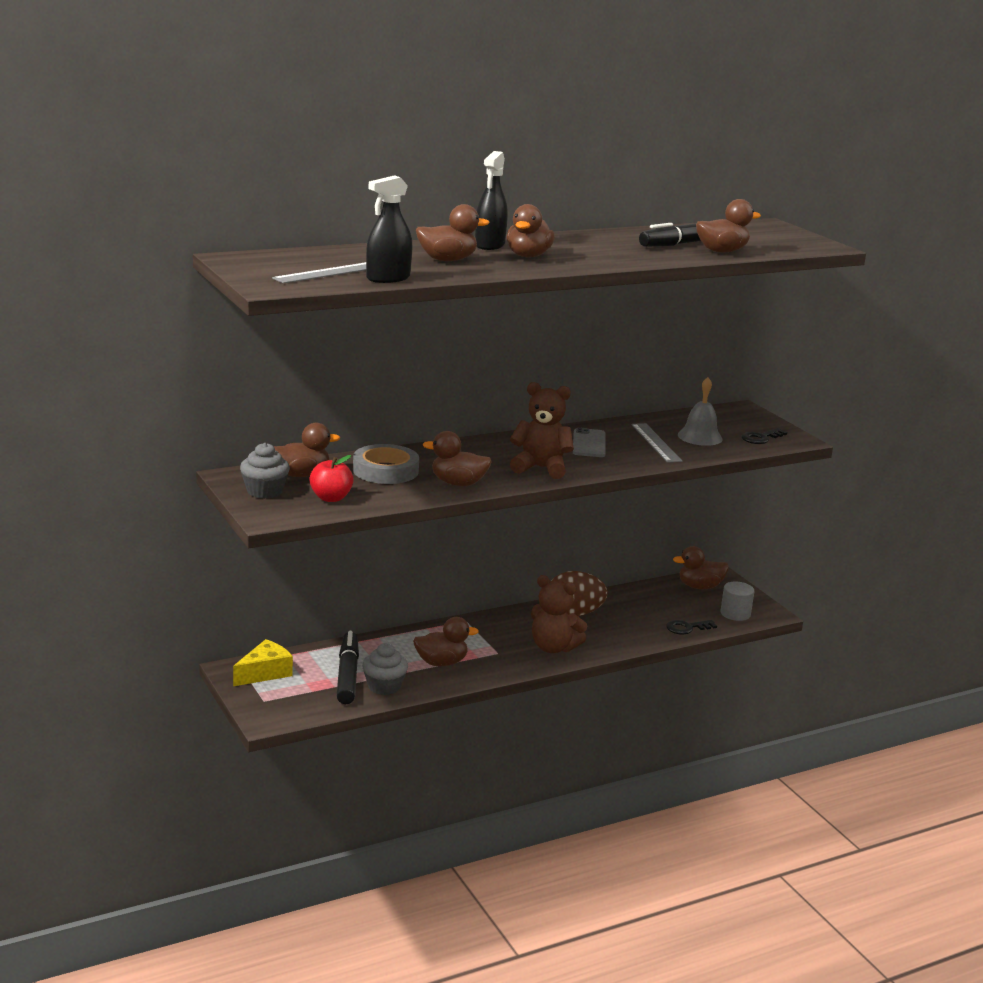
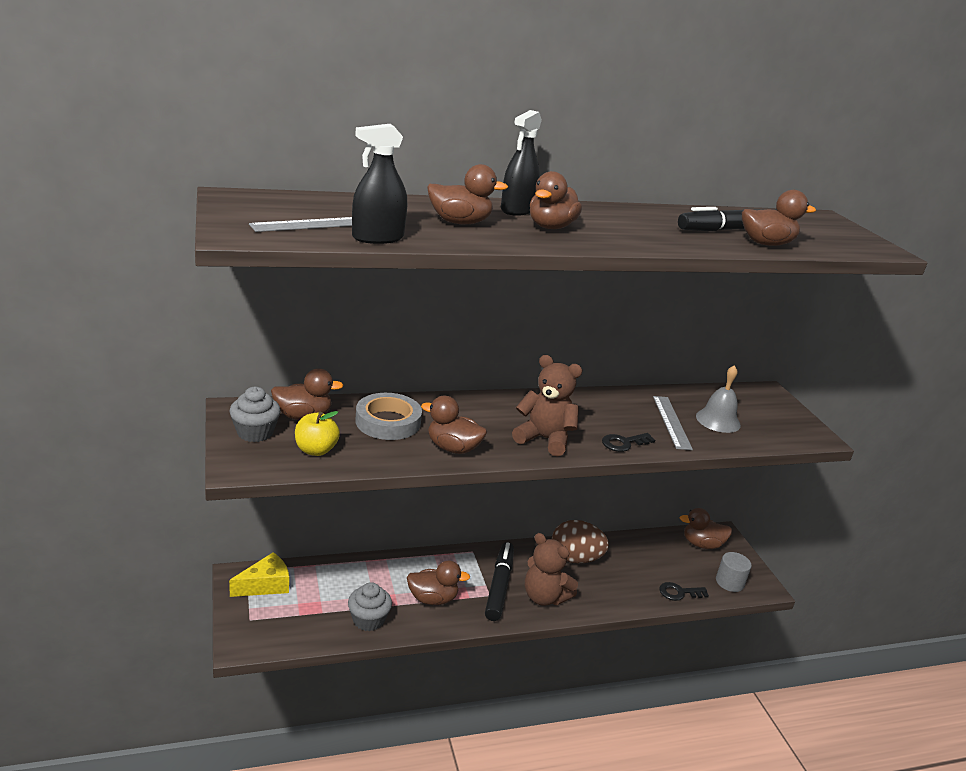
camera: 10 degrees right, 5 degrees up
red apple [309,455,354,502] -> yellow apple [295,411,340,456]
black marker [336,631,359,704] -> black marker moved to [485,542,514,621]
grey phone [573,427,606,457] -> none
black key [742,428,787,444] -> black key moved to [602,433,655,452]

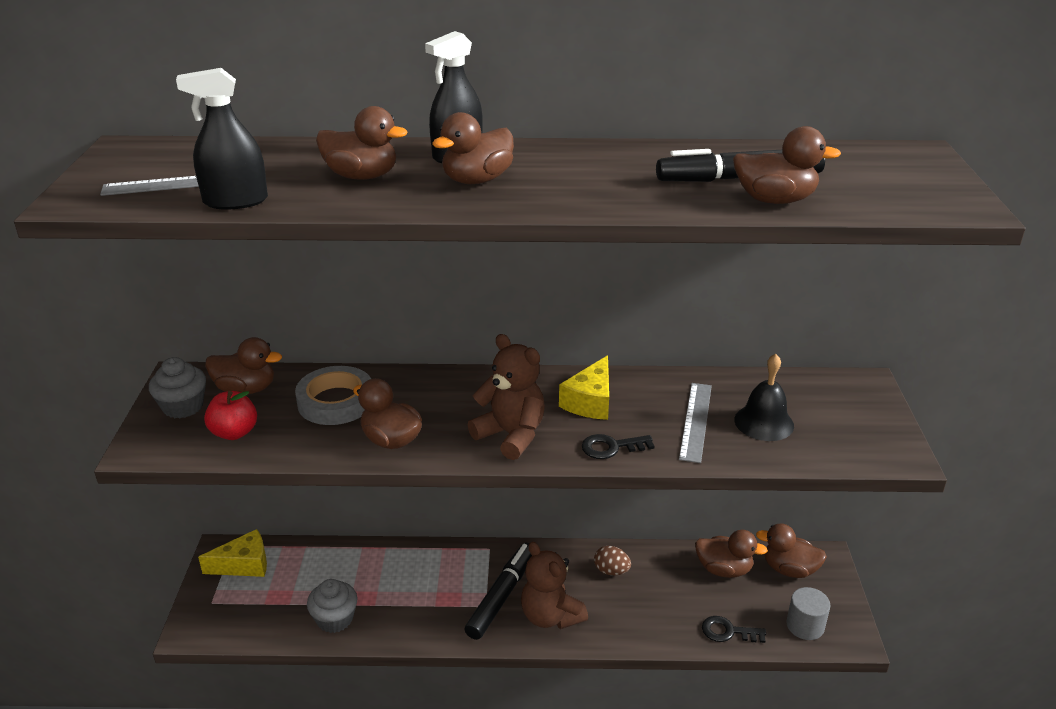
camera: 20 degrees right, 5 degrees up
yellow apple [295,411,340,456] -> red apple [204,391,257,440]
brown duck [407,561,470,605] -> brown duck moved to [695,530,768,578]
brown egg [552,520,609,563] -> brown egg [594,546,631,575], size x0.55
grey bell [696,365,741,433] -> black bell [734,354,794,441]
none -> yellow cheese [559,355,609,420]

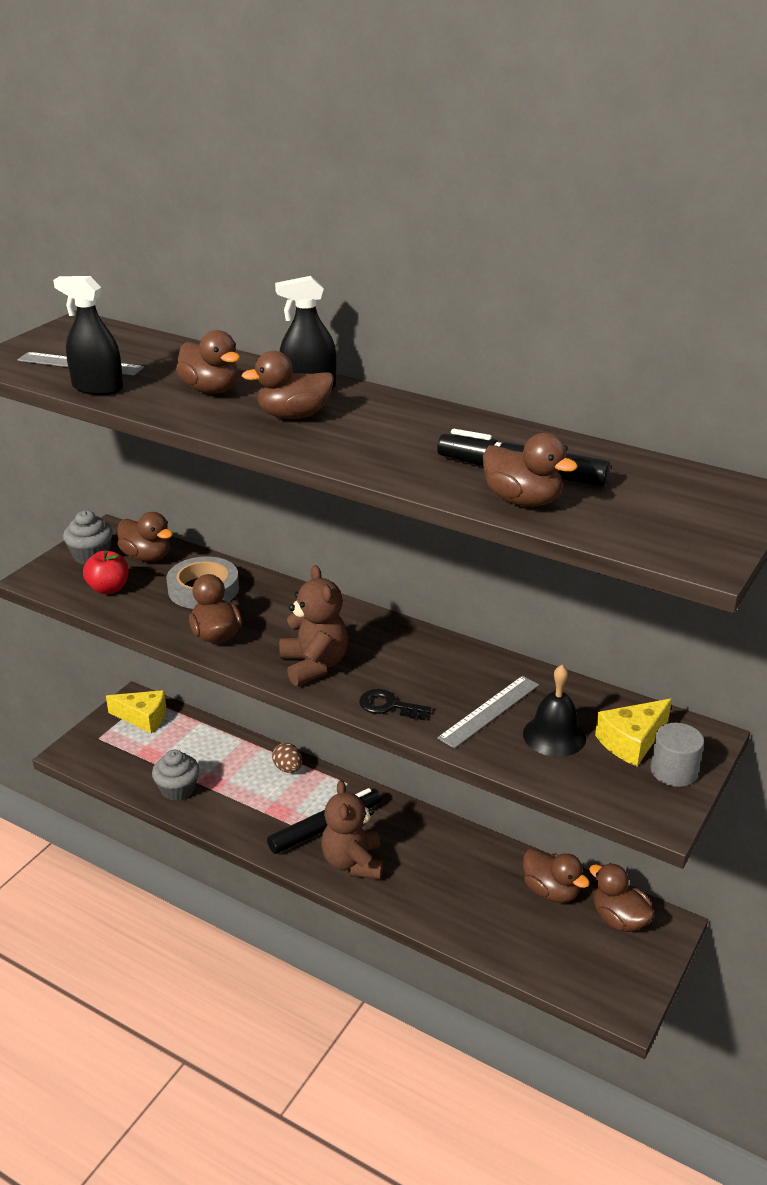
camera: 30 degrees right, 0 degrees up
yellow cheese [559,355,609,420] -> yellow cheese moved to [595,699,672,766]
brown egg [594,546,631,575] -> brown egg moved to [272,743,302,773]
black key [702,616,766,643] -> none
grey cylinder [786,587,830,640] -> grey cylinder moved to [651,723,704,787]

